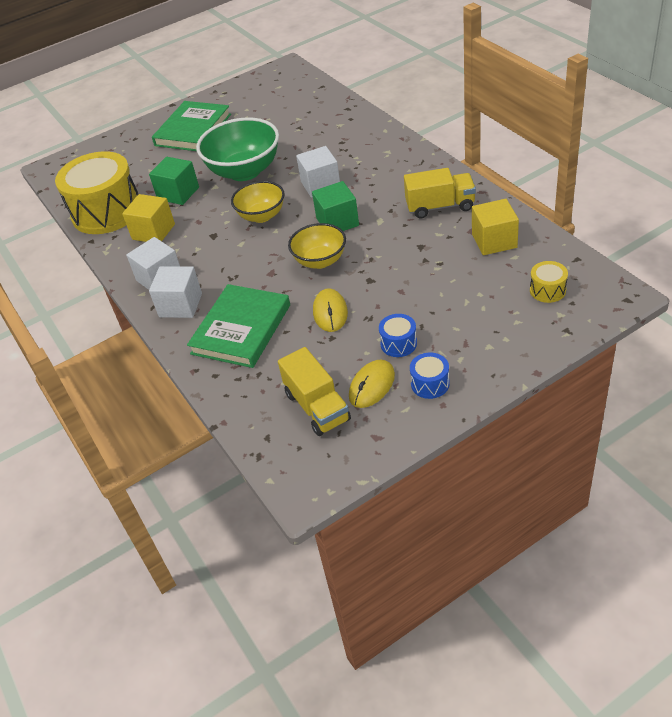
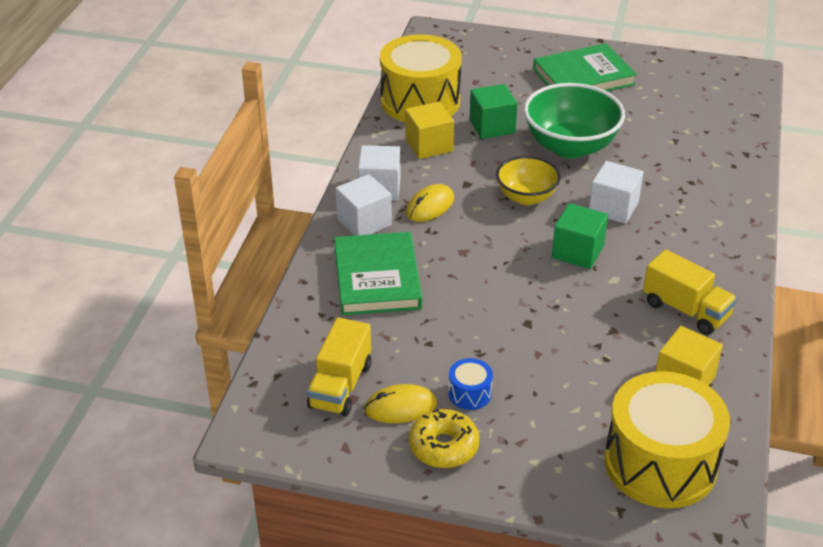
camera: 40 degrees right, 5 degrees down
green book [187,284,290,368] -> green book turned 75 degrees counterclockwise [334,232,422,315]
yellow bowl [288,223,346,269] -> none
yellow mouse [313,288,348,332] -> yellow mouse moved to [406,184,454,222]
blue drum [410,353,450,399] -> yellow donut [409,409,479,468]
yellow drum [530,261,568,303] -> yellow drum [604,371,730,508], size x2.44

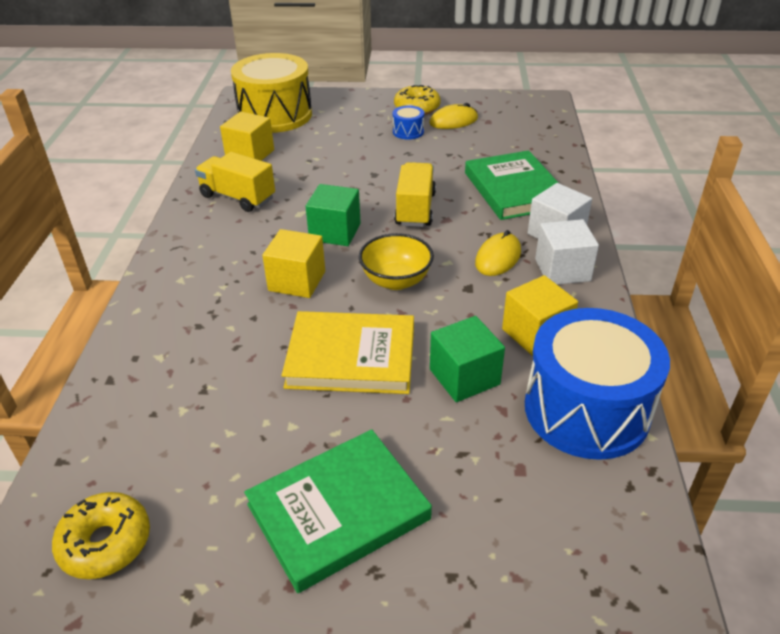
camera: 170 degrees right, 0 degrees up
yellow truck [307,317,371,416] -> yellow truck moved to [394,162,436,227]
yellow drum [380,34,462,122] -> blue drum [525,308,670,460]
green bowl [524,83,625,159] -> yellow book [282,311,414,394]
white cube [589,161,643,224] -> yellow cube [262,229,325,298]
none -> yellow donut [52,492,150,579]

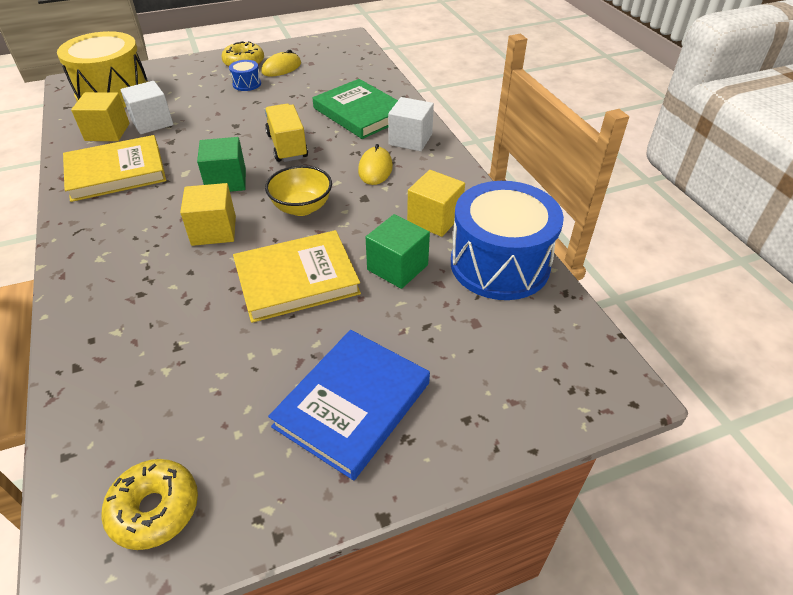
camera: 25 degrees left, 5 degrees up
yellow truck [195,152,275,212] -> yellow book [63,135,166,202]
green book [244,429,432,593] -> blue book [268,330,430,481]
white cube [535,219,599,285] -> white cube moved to [120,81,173,134]

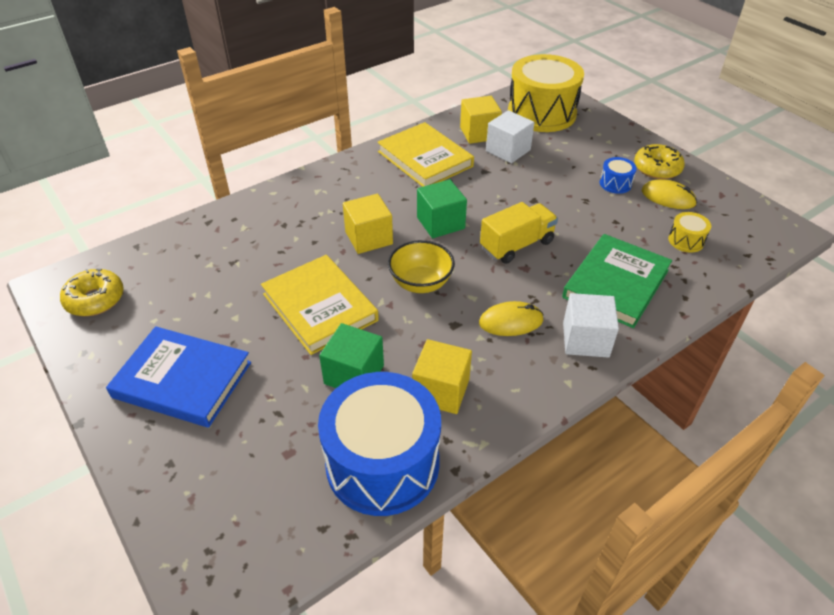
camera: 75 degrees right, 0 degrees up
none -> yellow drum [668,212,711,253]

